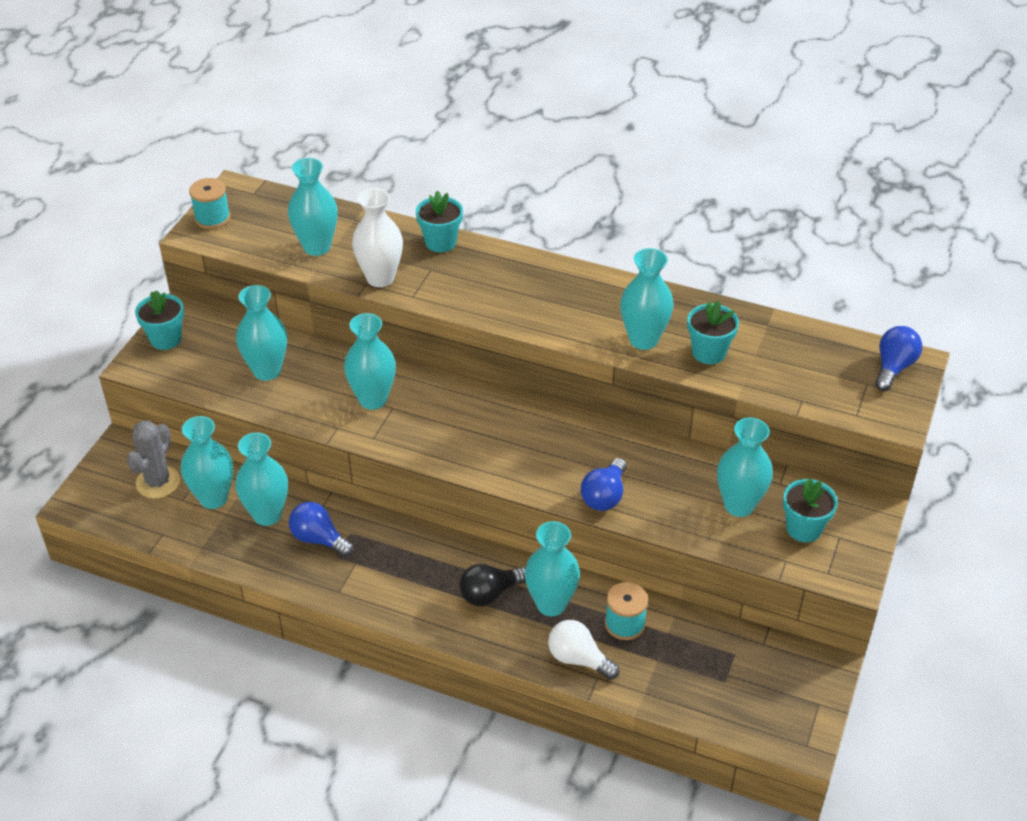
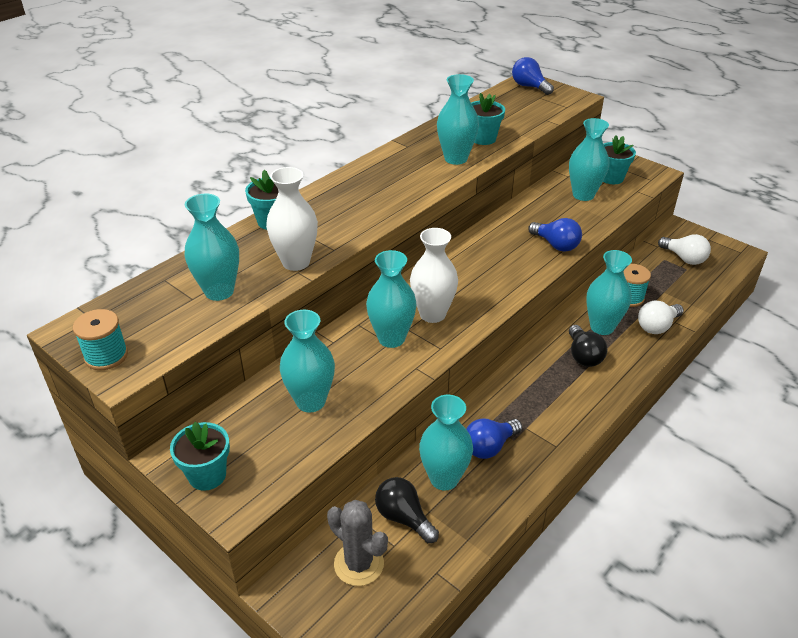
camera: 70 degrees left, 5 degrees down
turquoise vase [181,416,233,509] -> black light bulb [375,477,439,543]
none -> white vase [410,228,458,323]
none -> white light bulb [658,234,711,265]

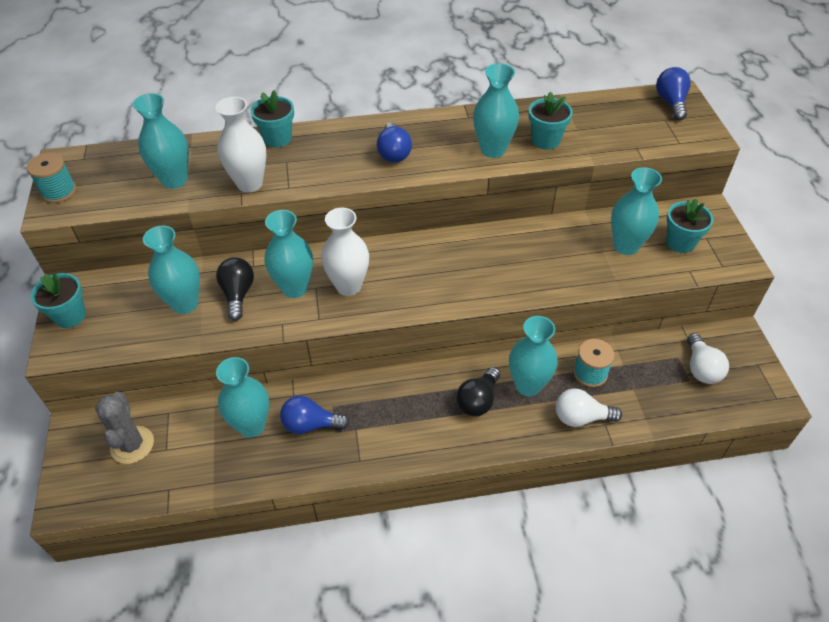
camera: 40 degrees right, 10 degrees up
black light bulb [375,477,439,543] -> black light bulb moved to [216,257,254,321]
blue light bulb [528,218,582,252] -> blue light bulb moved to [377,122,412,163]

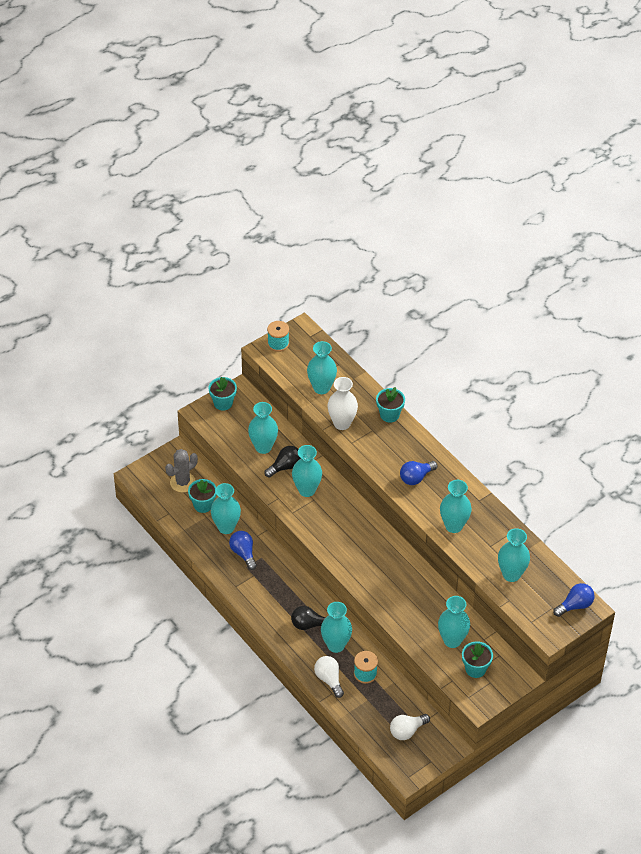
camera: 60 degrees right, 0 degrees up
white vase [321,208,369,296] -> none
turquoise flower pot [529,92,573,150] -> turquoise flower pot moved to [188,479,216,513]
none -> turquoise vase [498,528,530,582]

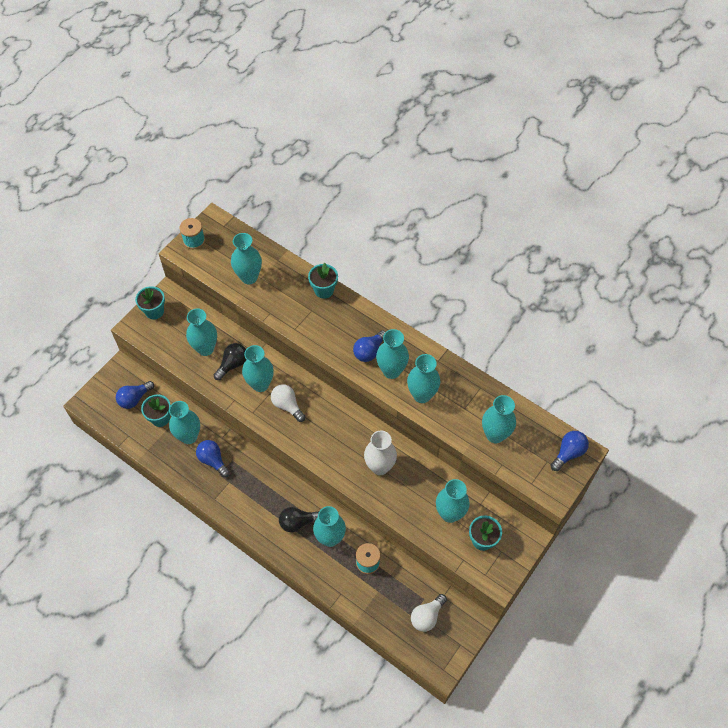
camera: 15 degrees left, 10 degrees up
grey cactus [165,449,198,492] -> blue light bulb [116,381,154,409]
white light bulb [314,656,344,698] -> white light bulb moved to [271,384,305,422]
white vase [327,377,358,430] -> white vase moved to [364,430,397,475]
none -> turquoise vase [376,329,409,379]

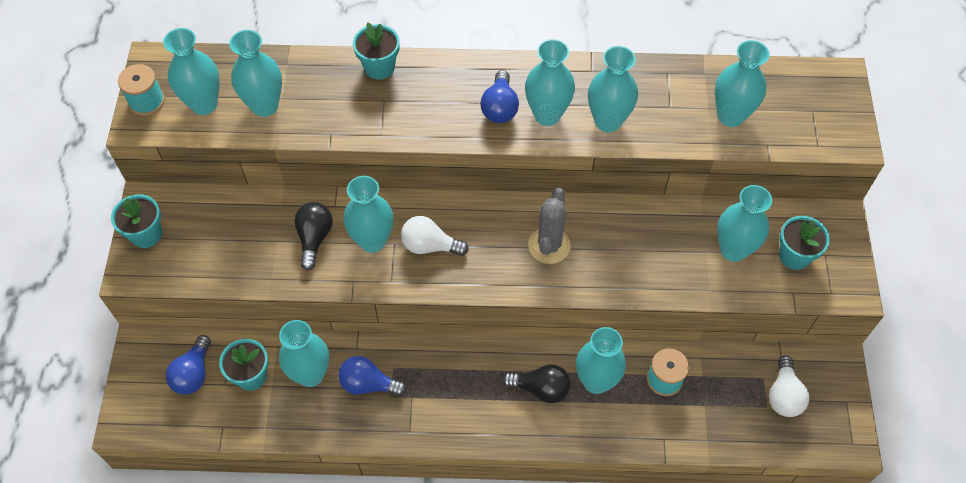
camera: 35 degrees left, 0 degrees up
turquoise vase [186,308,217,356] -> turquoise vase moved to [163,28,220,115]
black light bulb [279,507,319,532] -> black light bulb turned 120 degrees counterclockwise [502,364,571,403]
white vase [364,430,397,475] -> none
blue light bulb [550,431,589,471] -> none
none -> grey cactus [528,188,571,264]

